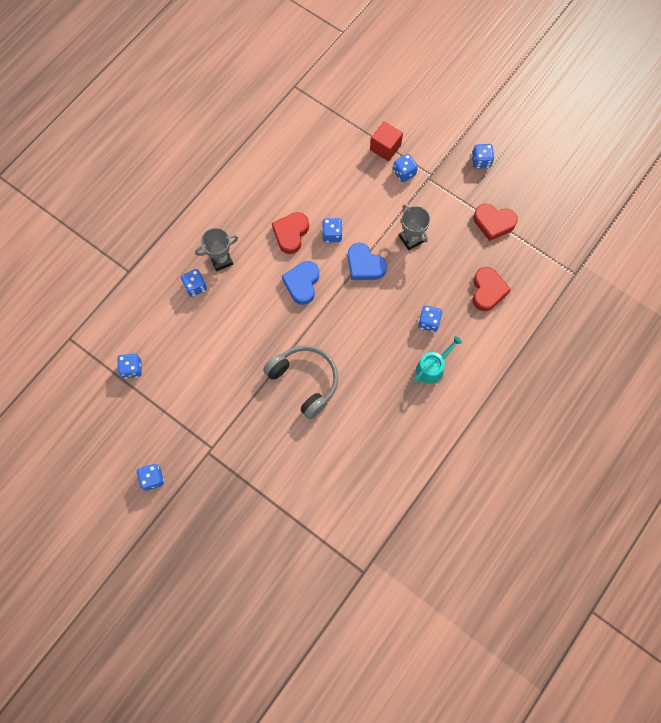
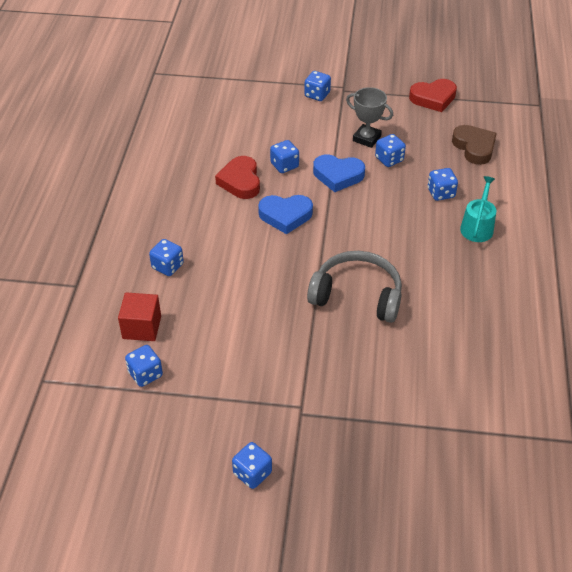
camera: 30 degrees left, 25 degrees down
grey trophy [195,228,238,271] -> none
blue heart [282,261,319,305] -> blue heart turned 75 degrees counterclockwise [258,195,313,234]
red cube [370,121,403,161] -> red cube moved to [118,292,161,341]
blue dice [472,144,494,169] -> blue dice moved to [375,134,406,167]
red heart [473,267,511,311] -> brown heart [452,125,497,165]

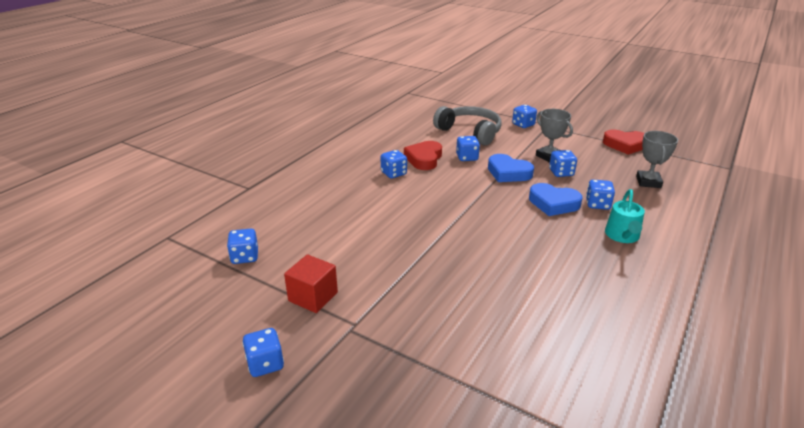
camera: 25 degrees right, 15 degrees down
red cube [118,292,161,341] -> red cube moved to [284,254,338,313]
blue dice [149,239,184,276] -> blue dice moved to [381,150,407,178]
blue heart [258,195,313,234] -> blue heart moved to [529,183,582,216]
grey headphones [307,251,402,323] -> grey headphones moved to [433,106,502,145]
brown heart [452,125,497,165] -> grey trophy [636,131,678,188]
turquoise watering can [460,176,496,242] -> turquoise watering can turned 150 degrees clockwise [605,189,645,243]

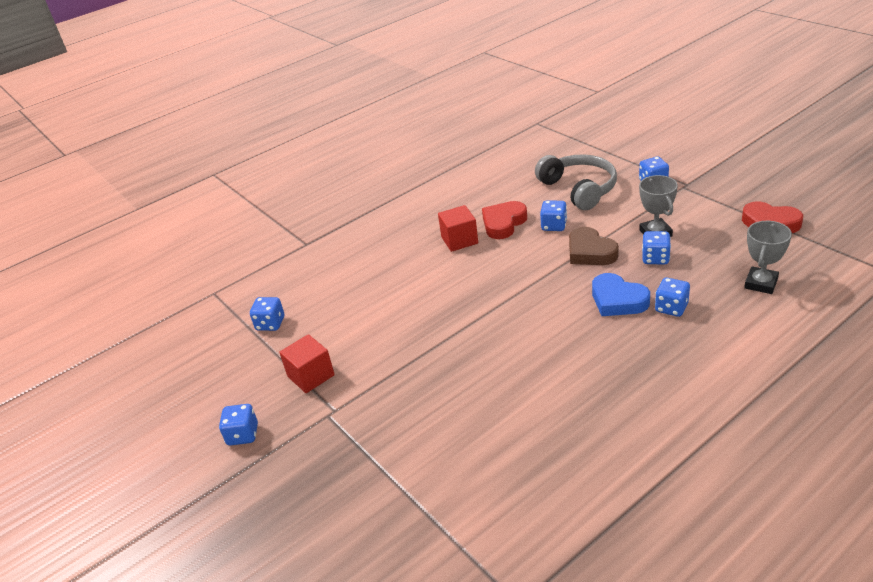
camera: 25 degrees right, 5 degrees up
blue dice [381,150,407,178] -> red cube [438,205,478,252]
blue heart [488,154,534,182] -> brown heart [569,227,619,265]
turquoise watering can [605,189,645,243] -> none

